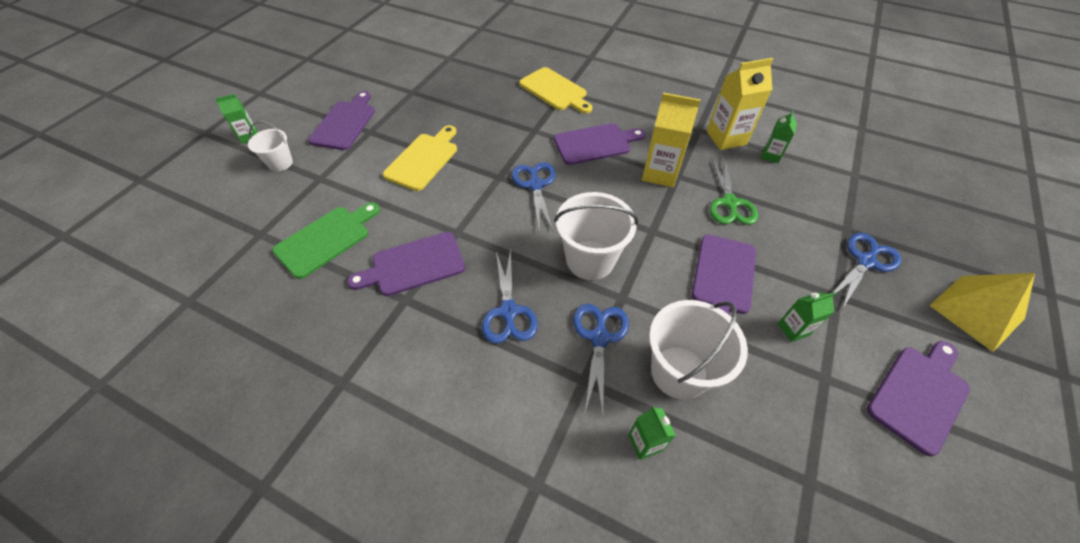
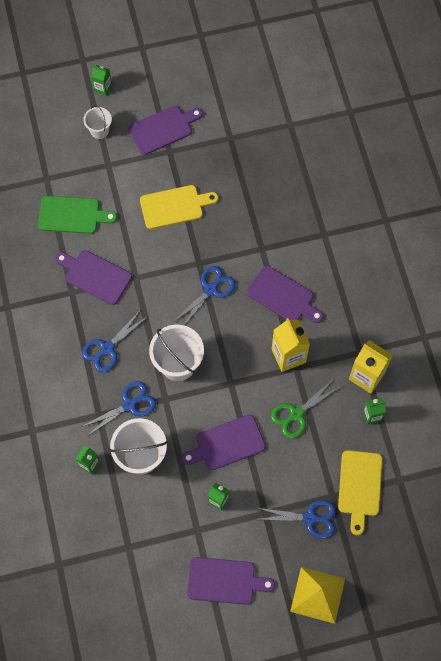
camera: 50 degrees right, 15 degrees up
yellow cutting board [519,67,592,114] -> yellow cutting board moved to [338,450,382,535]

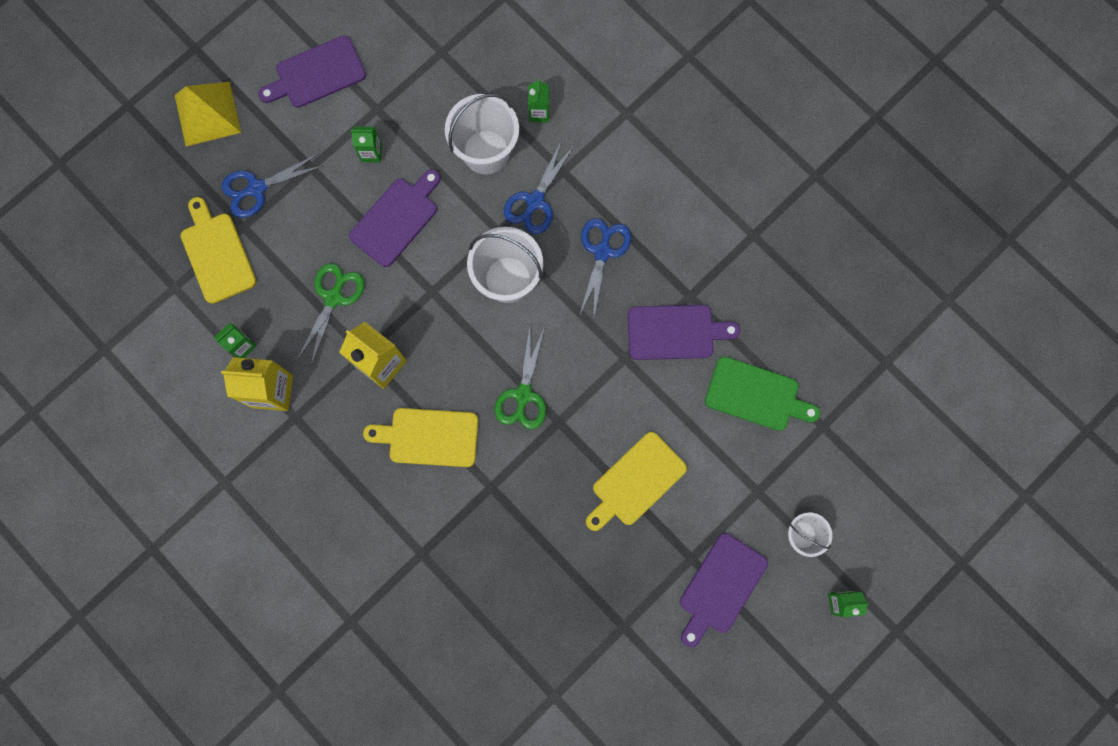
camera: 150 degrees right, 10 degrees up
green cutting board [38,196,117,234] -> green cutting board turned 135 degrees counterclockwise [705,356,820,431]
blue scissors [173,266,236,325] -> green scissors [495,327,546,430]
purple cutting board [247,266,323,323] -> yellow cutting board [363,408,478,467]

